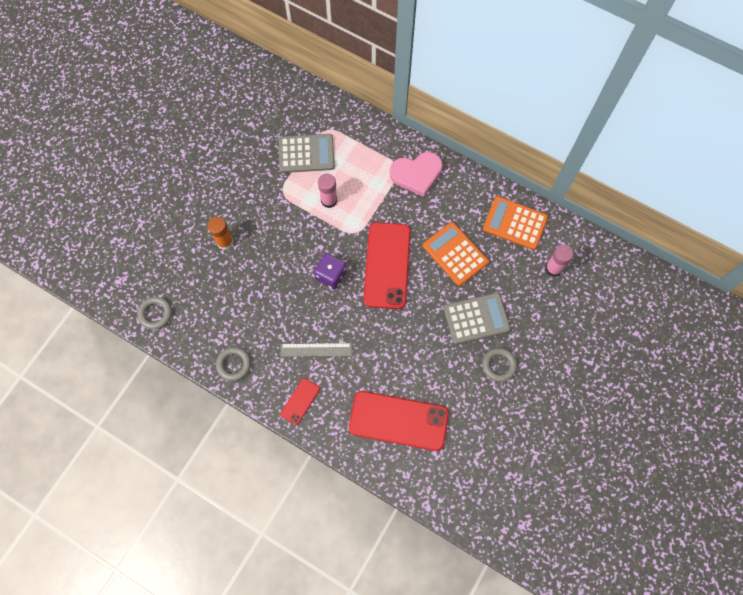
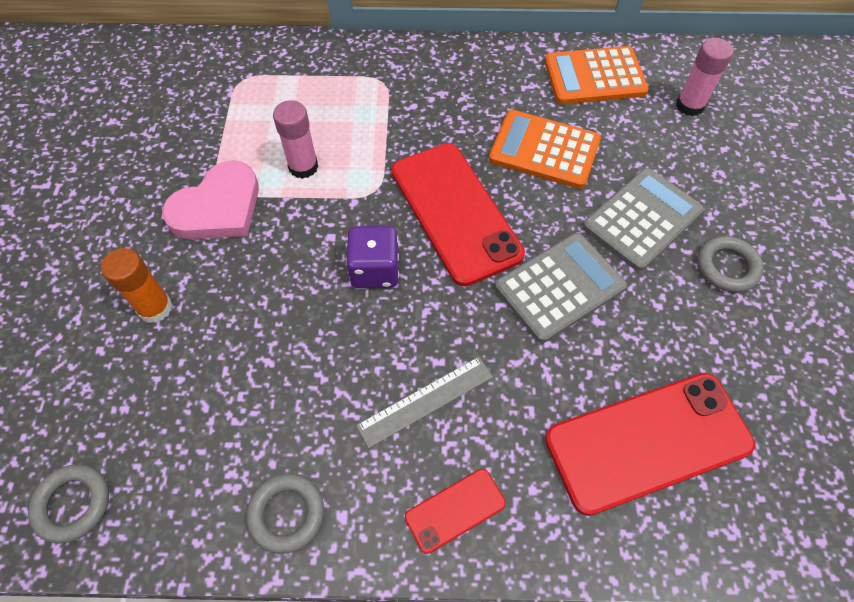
camera: 30 degrees left, 10 degrees down
grey calculator [279,134,335,173] -> grey calculator moved to [495,233,627,343]
red phone [281,378,320,425] -> red phone turned 60 degrees clockwise [405,469,506,554]
pink heart [390,152,443,197] -> pink heart moved to [162,160,259,239]

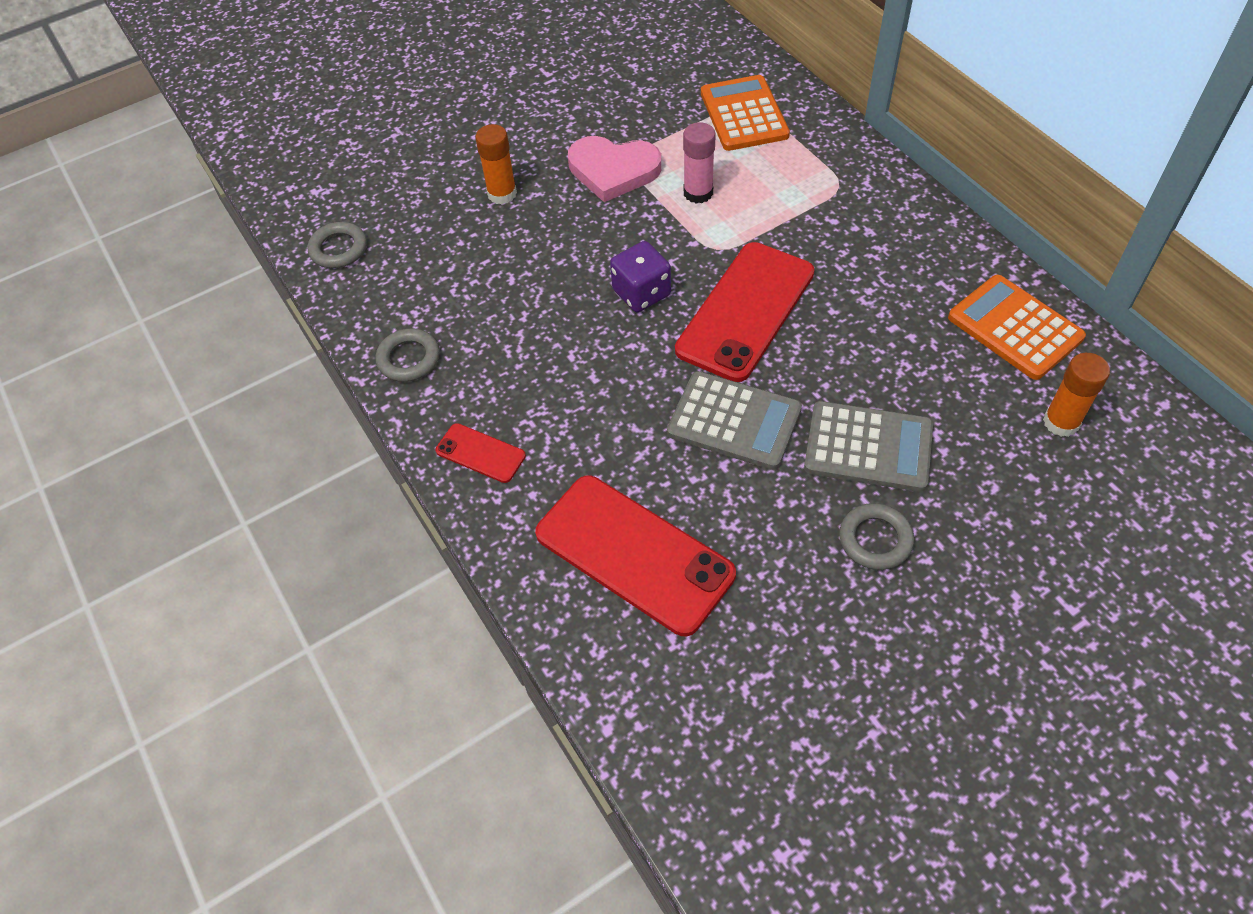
camera: 60 degrees right, 5 degrees down
grey ruler [356,357,493,448] -> none
orange calculator [489,110,601,189] -> orange calculator moved to [701,75,790,151]
pink glue stick [676,38,734,116] -> orange glue stick [1043,353,1110,437]

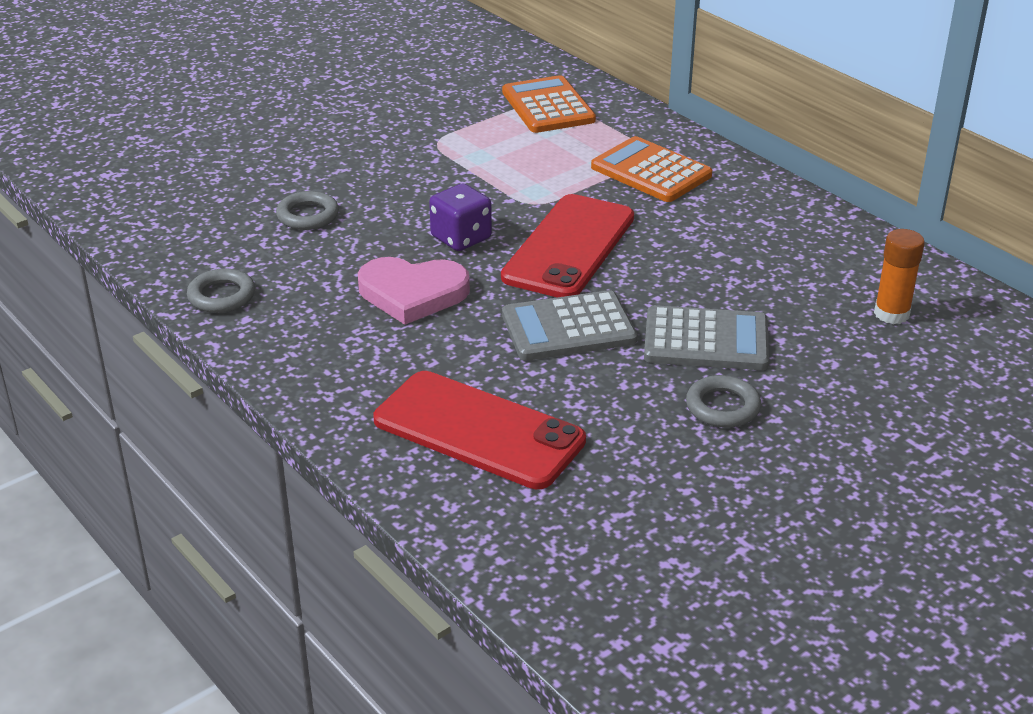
camera: 10 degrees left, 20 degrees down
grey ring [308,222,367,268] -> grey ring moved to [276,191,339,230]
red phone [436,423,526,483] -> none
orange glue stick [475,124,517,204] -> none
pink heart [568,136,661,202] -> pink heart moved to [358,257,470,325]
grey calculator [667,371,802,470] -> grey calculator turned 150 degrees clockwise [502,290,637,361]
pink glue stick [683,122,716,204] -> none
orange calculator [948,275,1086,380] -> orange calculator moved to [591,136,712,202]

